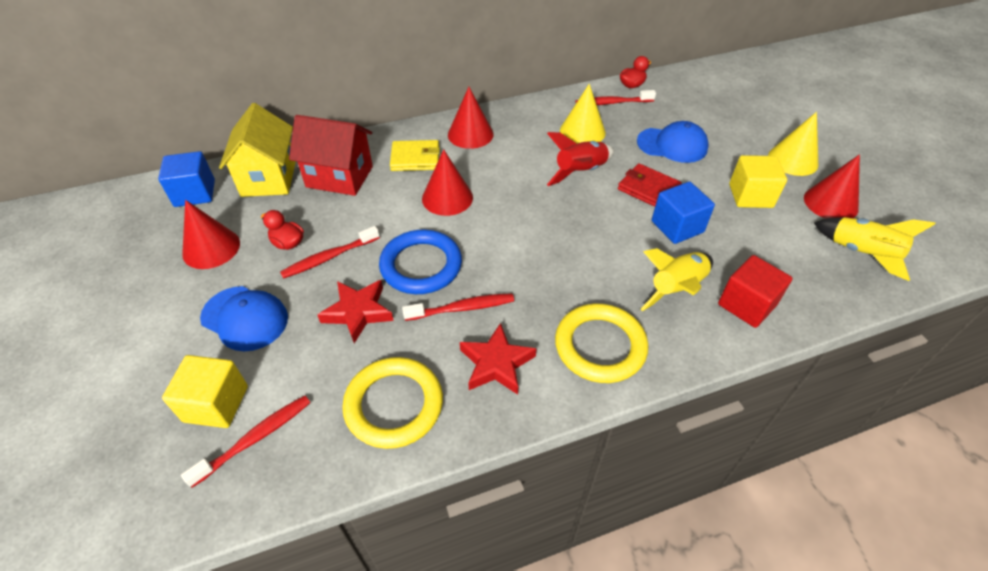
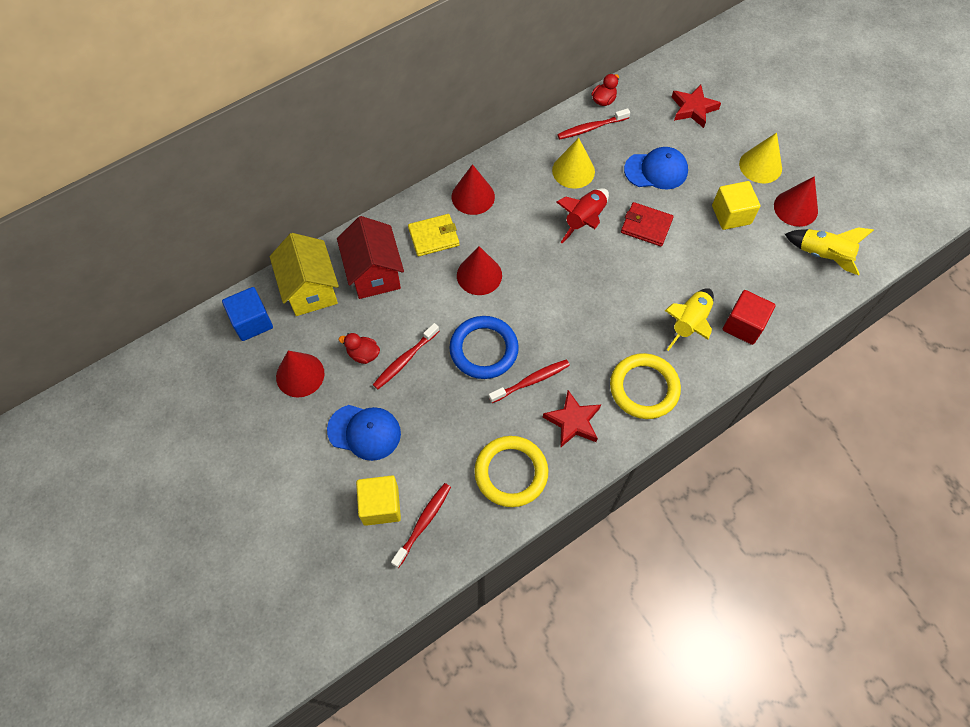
camera: 15 degrees left, 15 degrees up
red house [289,115,373,196] -> red house turned 75 degrees clockwise [337,216,404,299]
red star [318,280,394,343] -> red star moved to [672,84,721,128]
blue cube [652,182,715,244] -> none

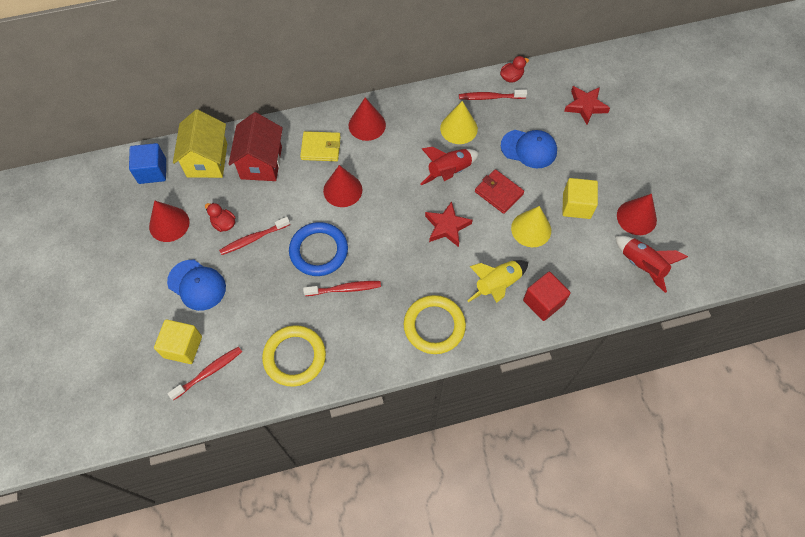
camera: 20 degrees right, 0 degrees up
red star [543,390,601,448] -> red star moved to [425,201,473,247]
yellow cone [739,132,782,183] -> yellow cone moved to [511,206,551,247]
yellow rocket [785,227,874,275] -> red rocket [615,236,688,293]

